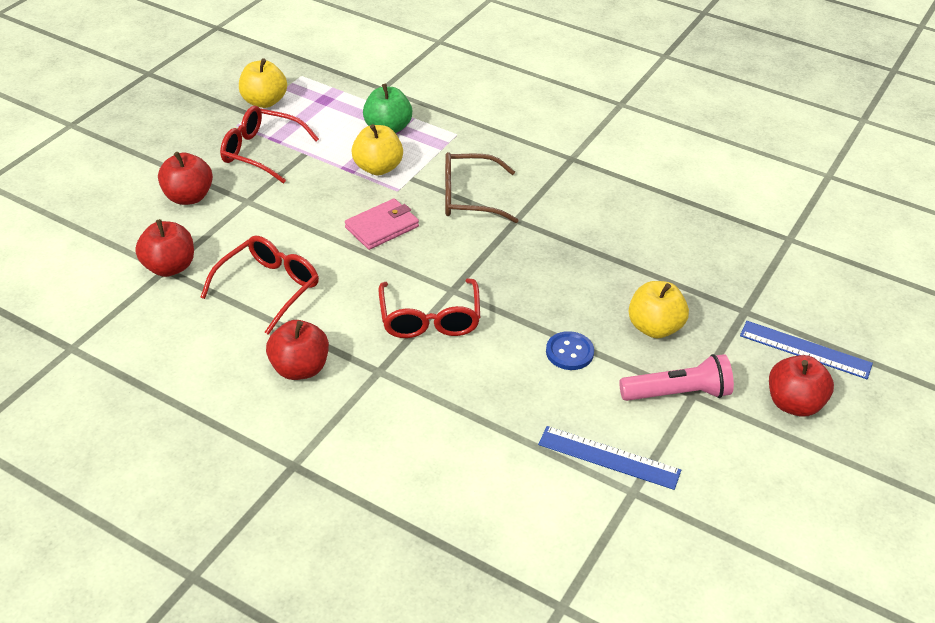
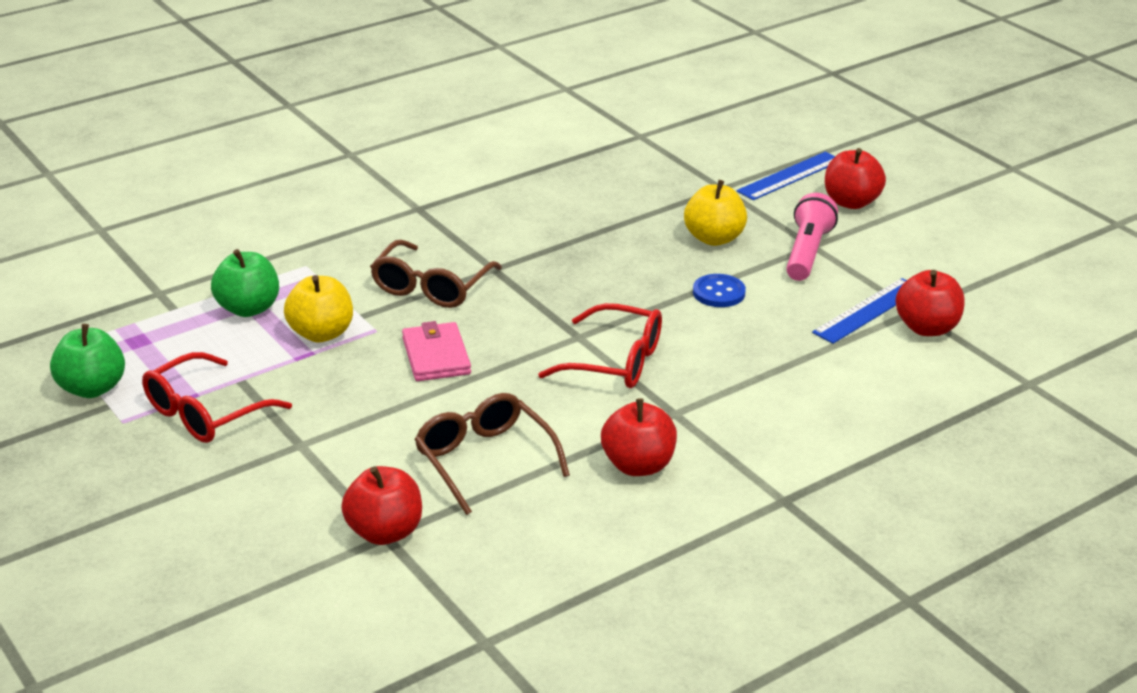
camera: 65 degrees left, 10 degrees down
red apple [158,152,213,205] -> red apple moved to [896,270,965,336]
red glasses [200,236,319,335] -> brown glasses [415,393,570,515]
yellow apple [239,58,287,108] -> green apple [50,324,125,398]

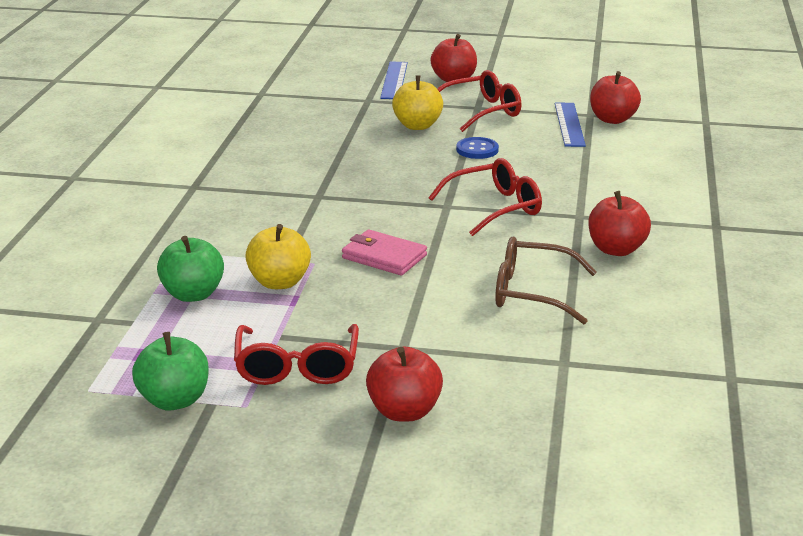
camera: 45 degrees left, 5 degrees down
red apple [341,466,422,545] -> red apple moved to [366,346,443,422]
brown glasses [370,239,502,308] -> none
pink flashlight [786,193,838,281] -> red glasses [437,70,522,132]

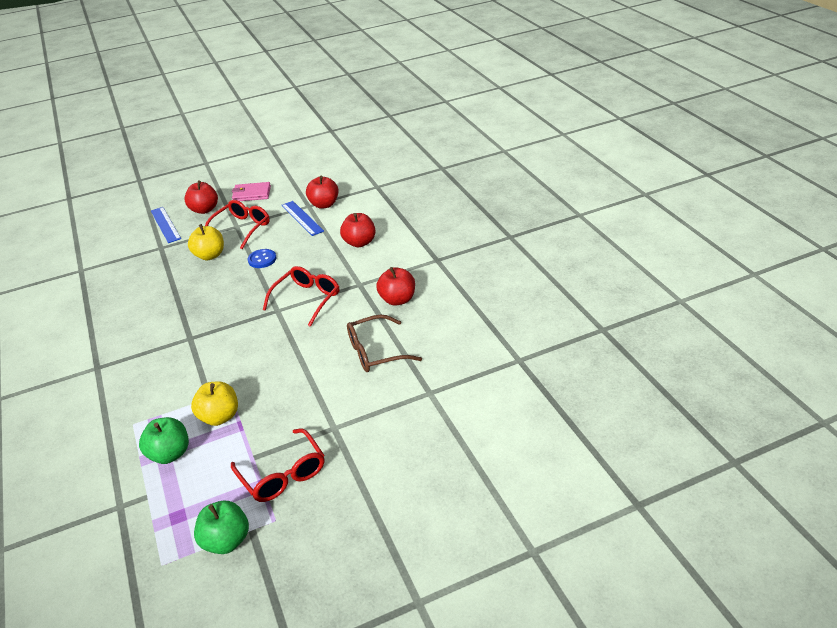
camera: 30 degrees left, 10 degrees up
pink wallet [342,230,427,275] -> pink wallet moved to [232,182,271,201]
red apple [366,346,443,422] -> red apple moved to [340,213,375,247]

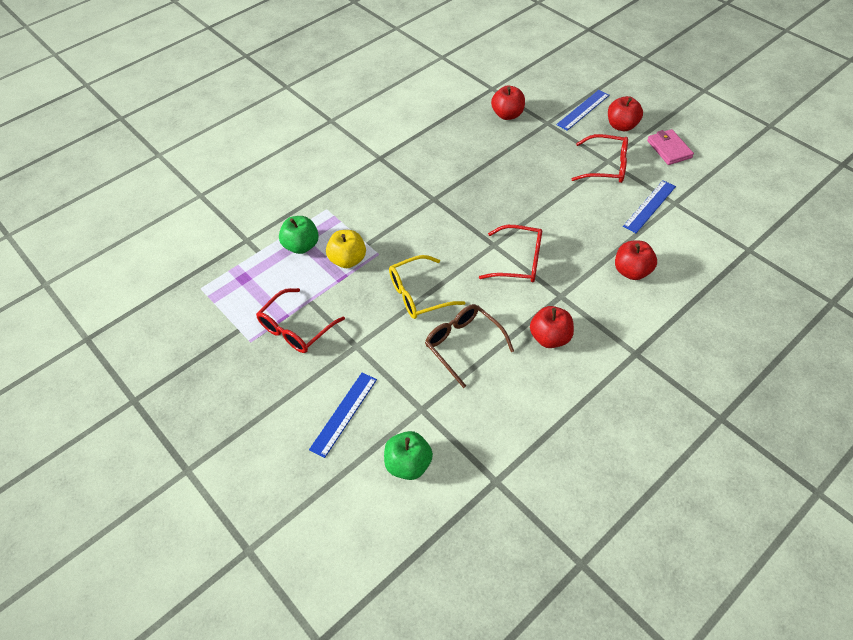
camera: 70 degrees right, 15 degrees up
yellow apple [188,224,224,260] -> none
green apple [194,501,249,554] -> green apple moved to [384,431,433,480]
blue button [248,249,276,268] -> none
red apple [306,176,339,209] -> red apple moved to [491,85,525,120]
none -> blue ruler [309,373,377,458]
none -> yellow glasses [389,255,466,319]

